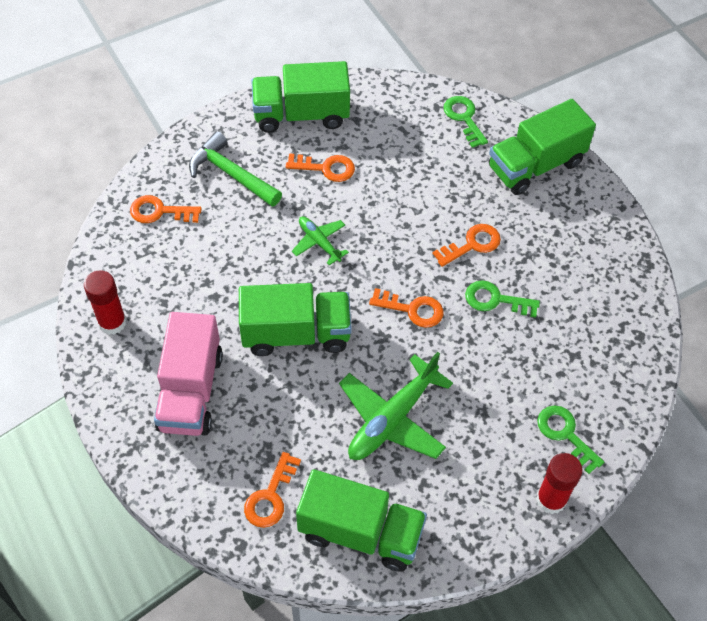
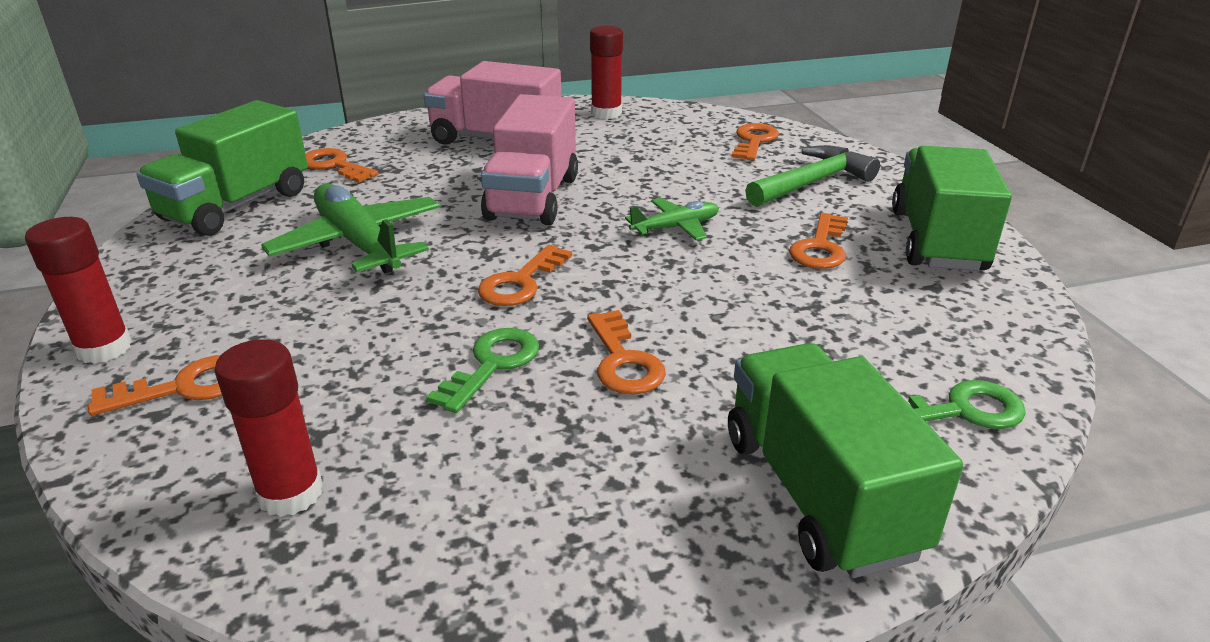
camera: 105 degrees right, 25 degrees down
green truck [239,283,352,356] -> pink truck [481,94,578,225]
green key [537,405,604,474] -> orange key [88,355,222,416]
none -> red glue stick [214,339,323,517]

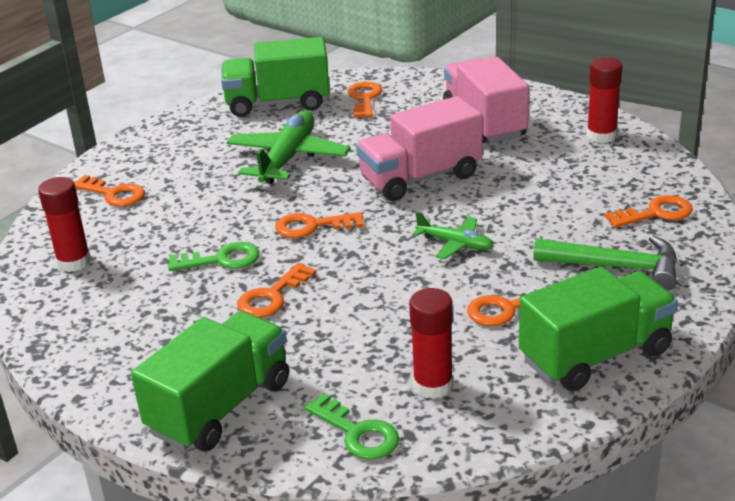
camera: 55 degrees right, 0 degrees up
red glue stick [25,217,132,364] -> red glue stick moved to [409,288,453,399]

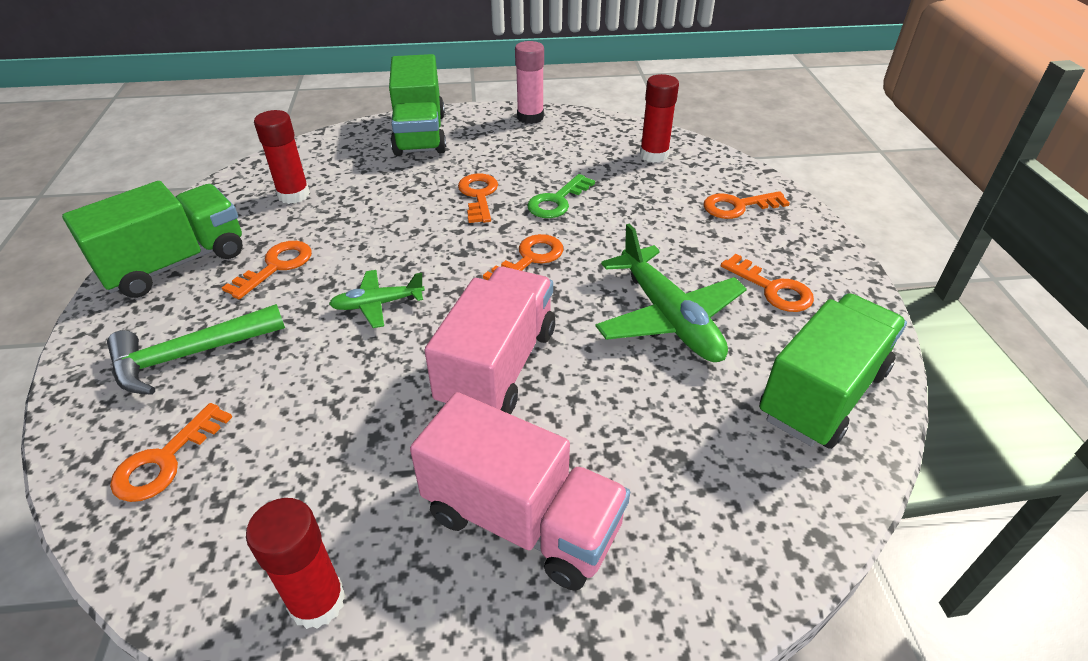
camera: 135 degrees right, 10 degrees up
green key [304,393,399,460] -> none
orange key [347,82,382,118] -> orange key moved to [721,254,814,312]
green truck [519,266,678,391] -> green truck turned 150 degrees counterclockwise [62,181,243,298]
none -> pink glue stick [515,41,544,124]

